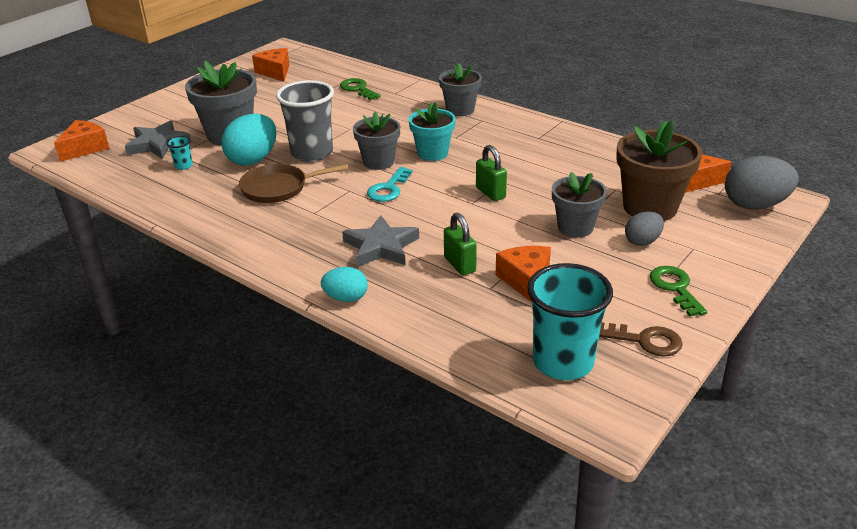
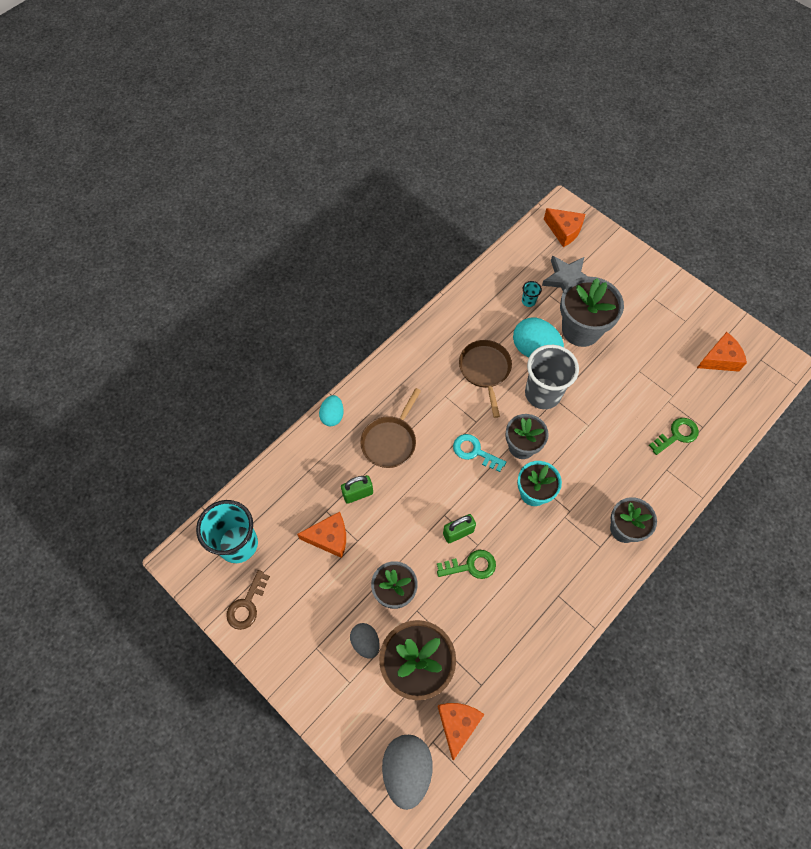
camera: 95 degrees right, 30 degrees up
grey star [342,215,419,267] -> brown pan [360,388,421,468]
green key [650,266,707,317] -> green key moved to [437,550,496,579]

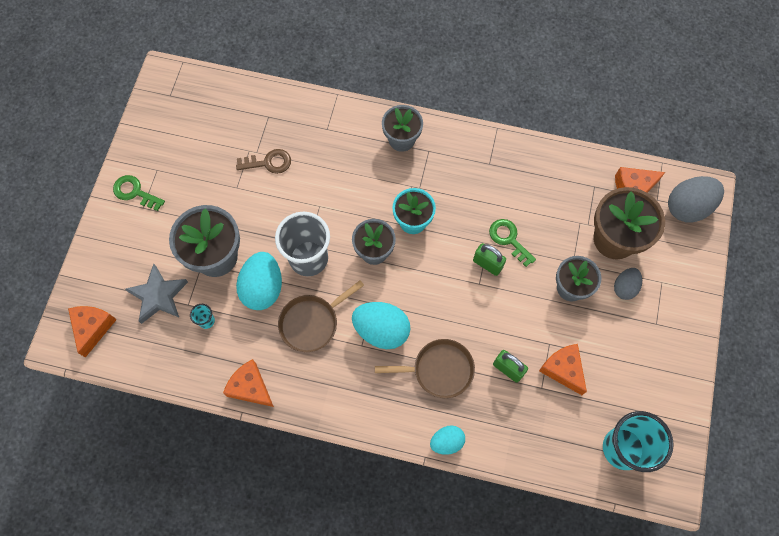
camera: 120 degrees left, 5 degrees up
brown key [226,570,270,630] -> brown key moved to [236,149,291,174]
turquoise key [453,434,506,472] -> none
green key [649,418,699,455] -> green key moved to [113,175,165,211]
orange cheese [697,332,747,372] -> orange cheese moved to [223,359,274,407]
none -> turquoise egg [352,302,410,349]

